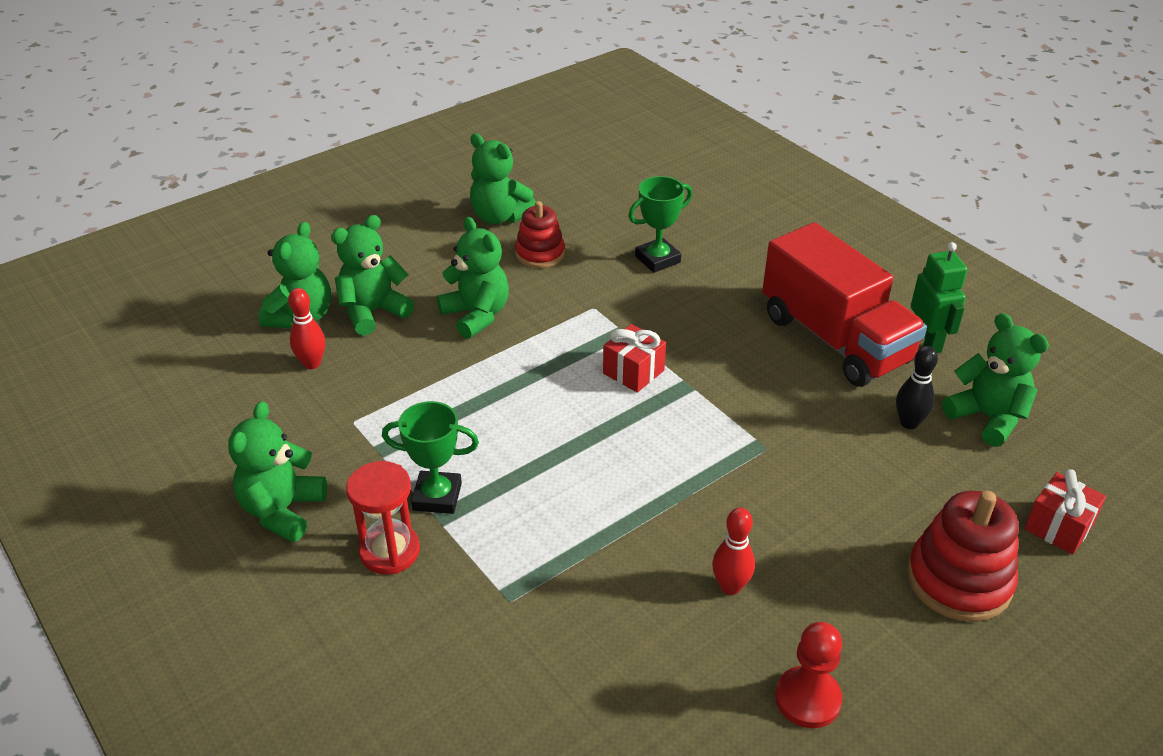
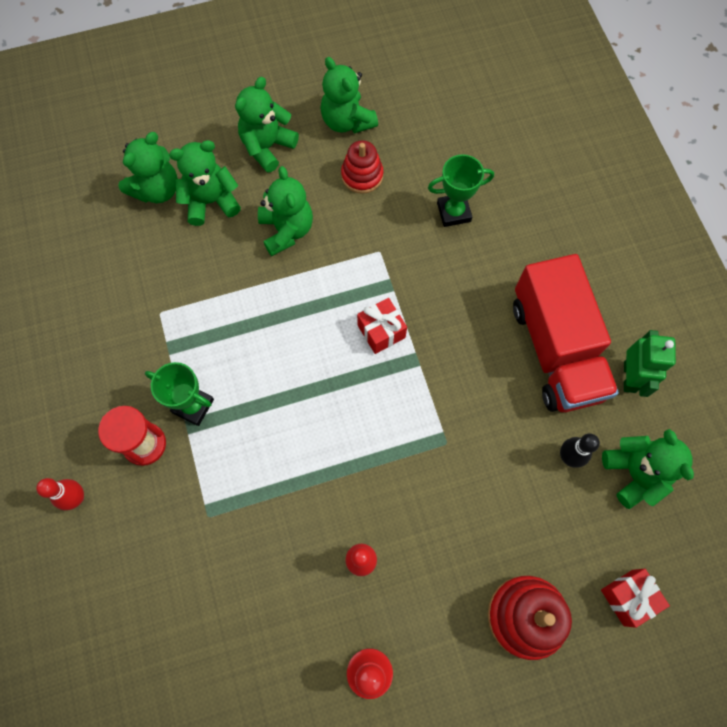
camera: 20 degrees right, 30 degrees up
green teddy bear [228,401,327,542] -> green teddy bear moved to [235,77,299,173]
red bowling pin [288,288,325,369] -> red bowling pin moved to [36,478,84,510]

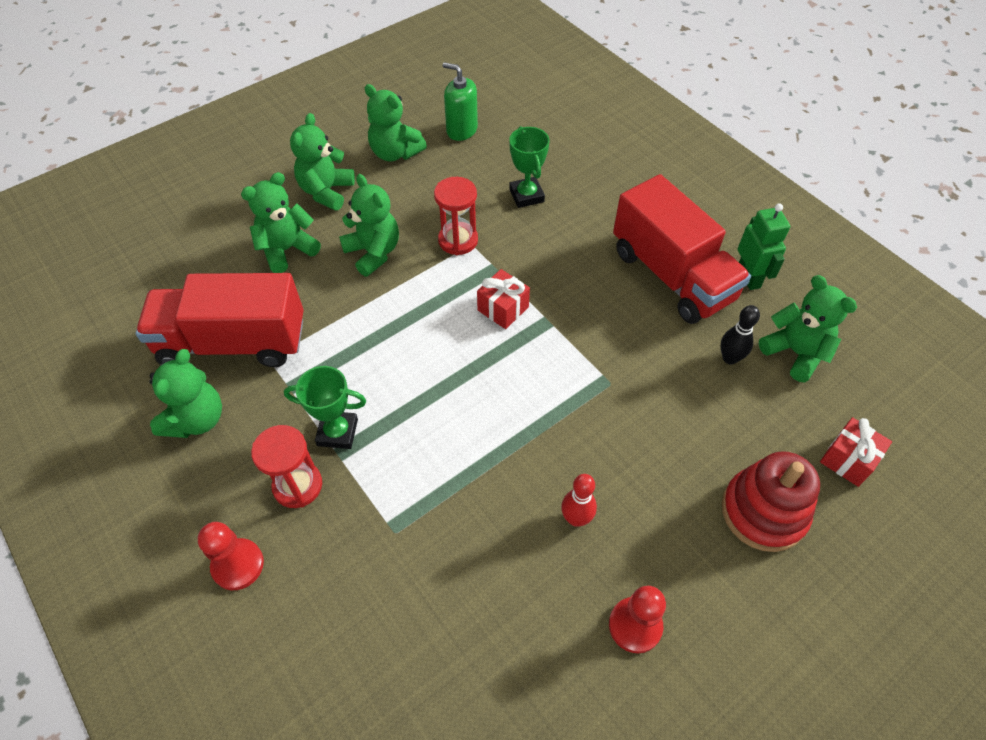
camera: 20 degrees left, 15 degrees down
red bowling pin [36,478,84,510] -> red pawn [198,522,264,590]
green teddy bear [118,132,178,203] -> green teddy bear moved to [149,349,222,438]
red stacking toy [341,140,383,194] -> none
green trophy [428,154,494,227] -> green trophy turned 75 degrees counterclockwise [509,126,549,208]
none -> red truck [136,273,304,367]
none -> red hourglass [434,177,478,255]
none -> green soap dispenser [442,62,478,141]

